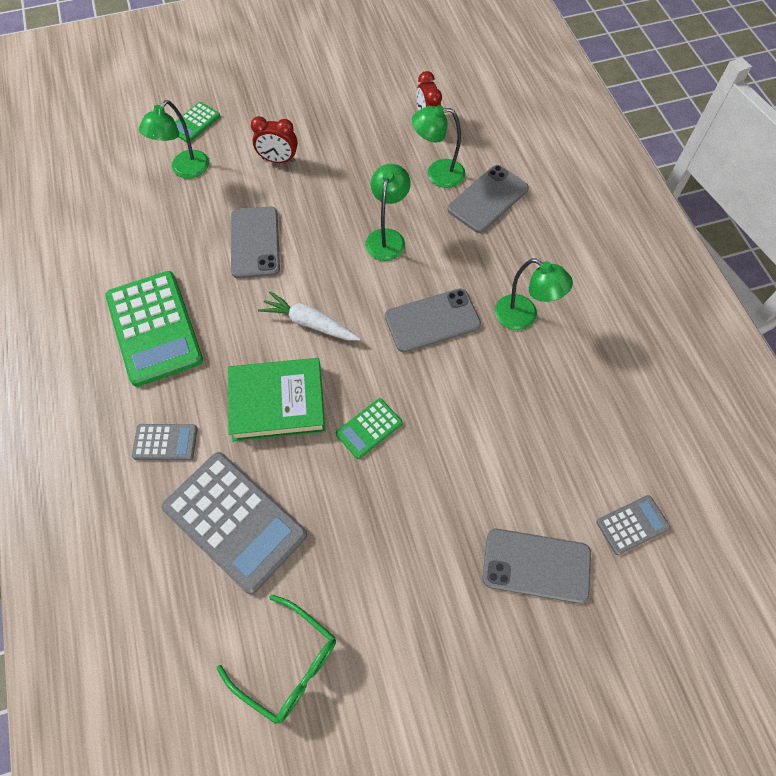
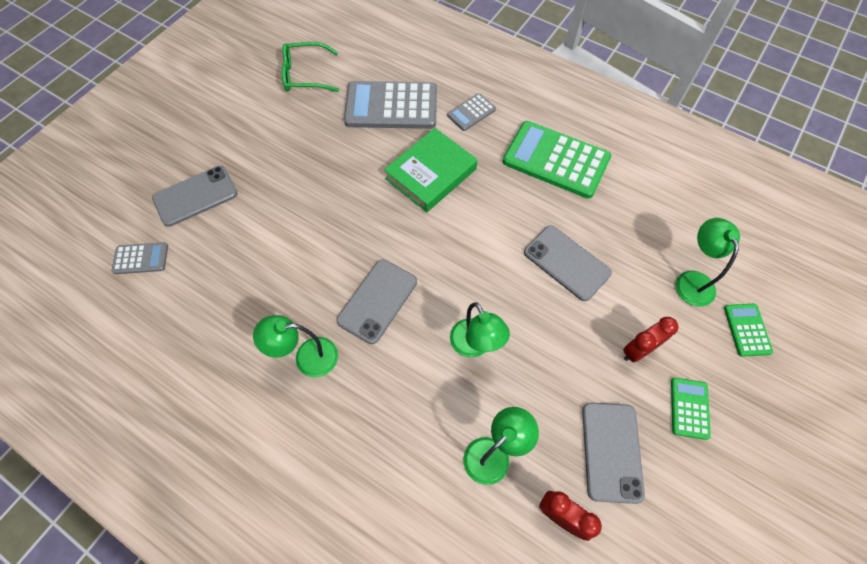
camera: 140 degrees right, 0 degrees up
white carrot [258,291,361,341] -> none
green calculator [336,398,402,459] -> green calculator moved to [671,378,711,440]
grey phone [448,165,529,233] -> grey phone moved to [582,403,645,504]
grey calculator [596,495,670,555] -> grey calculator turned 120 degrees counterclockwise [112,242,168,274]

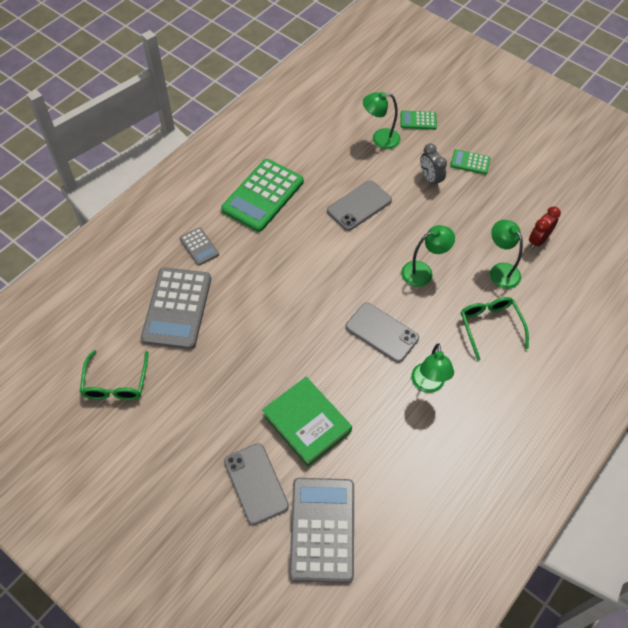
camera: 85 degrees left, 5 degrees down
grey calculator [112,242,168,274] -> grey calculator [289,478,354,583], size x2.07
green book [384,128,478,212] -> green book moved to [262,377,352,467]
grey phone [582,403,645,504] -> none
red clock [623,317,679,362] -> grey clock [420,143,447,188]
none -> green glasses [461,297,529,361]

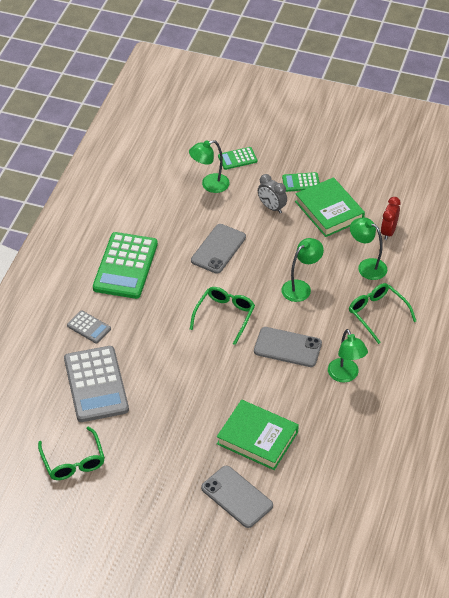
camera: 20 degrees left, 10 degrees down
grey calculator [289,478,354,583] -> none
none -> green glasses [190,287,255,345]
none -> green book [295,177,365,237]

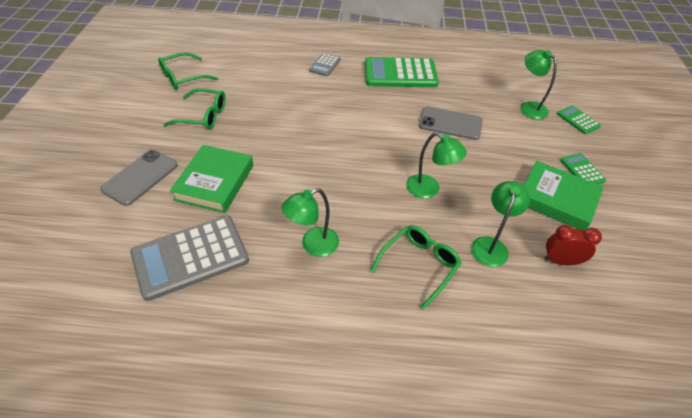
camera: 75 degrees right, 0 degrees up
grey calculator [64,346,129,422] -> grey calculator moved to [130,216,249,301]
green glasses [190,287,255,345] -> green glasses moved to [164,88,226,130]
grey phone [254,327,322,367] -> none
grey clock [258,174,287,213] -> none
green book [295,177,365,237] -> green book turned 75 degrees clockwise [524,161,604,231]

